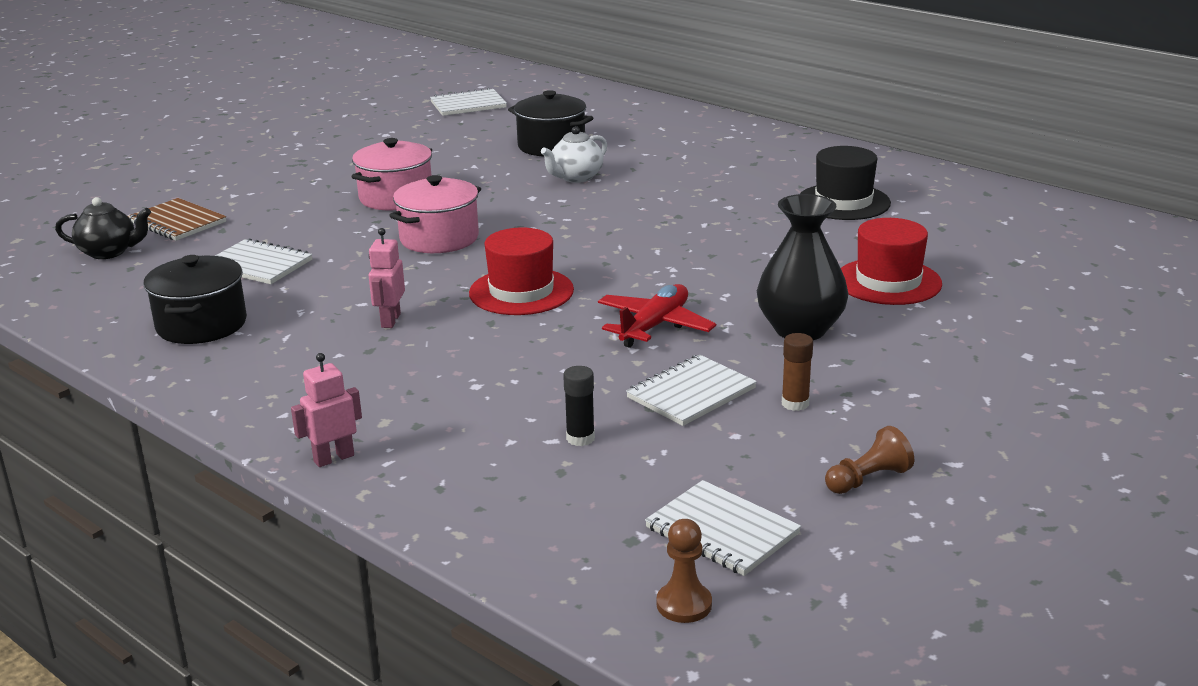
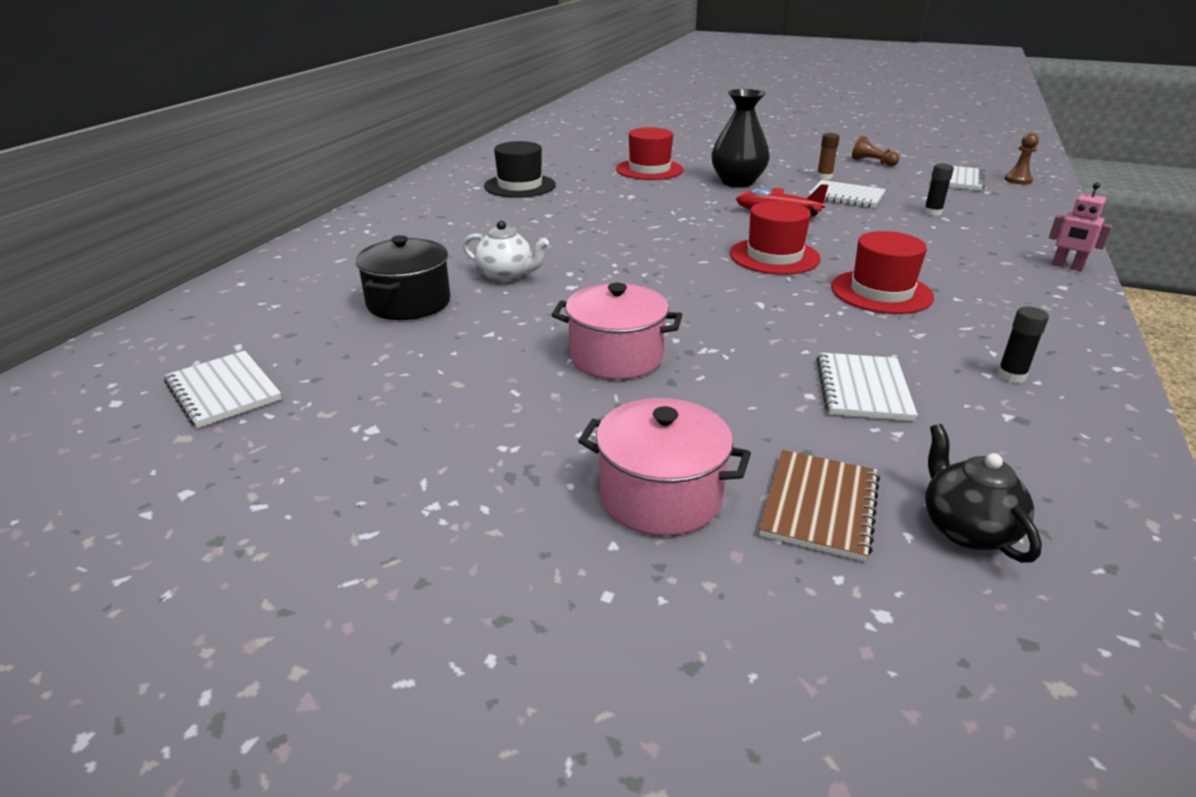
camera: 110 degrees left, 5 degrees up
black pot [144,255,247,344] -> black glue stick [997,307,1049,383]
pink robot [369,228,405,328] -> red hat [831,231,934,314]
pink pot [389,175,481,253] -> pink pot moved to [578,398,751,536]

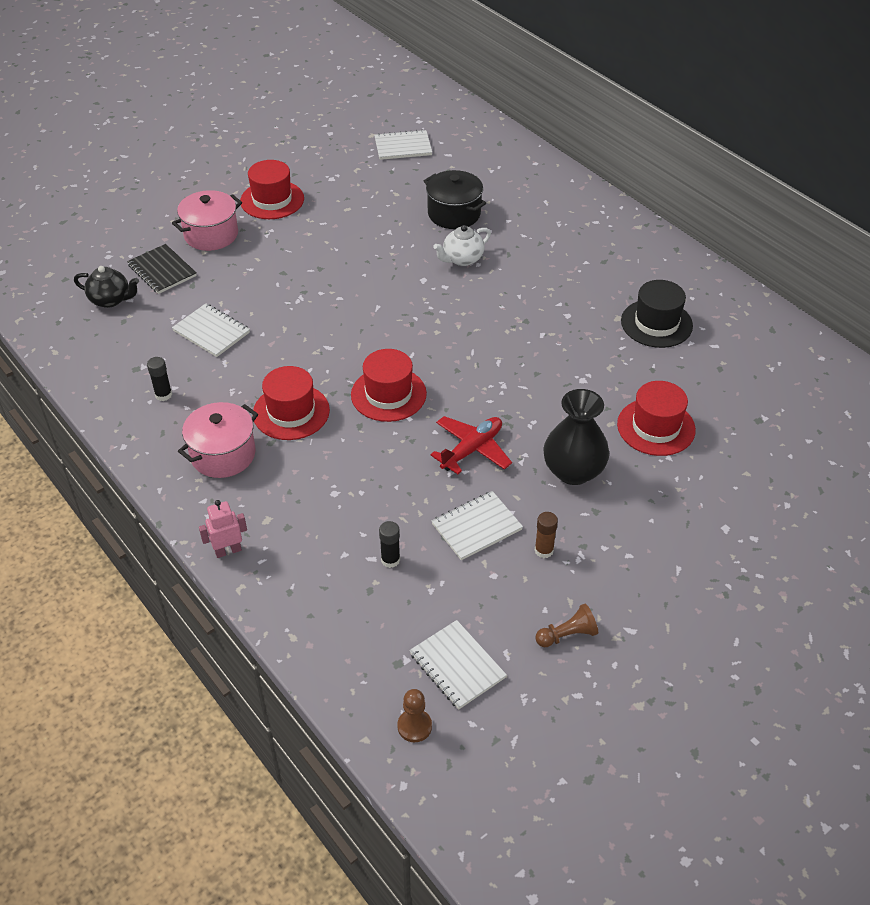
camera: 120 degrees right, 15 degrees up
pink pot [552,283,682,380] -> pink pot moved to [178,402,258,478]
brown notebook [759,450,880,562] -> black notebook [127,244,197,294]
none -> red hat [240,160,304,219]

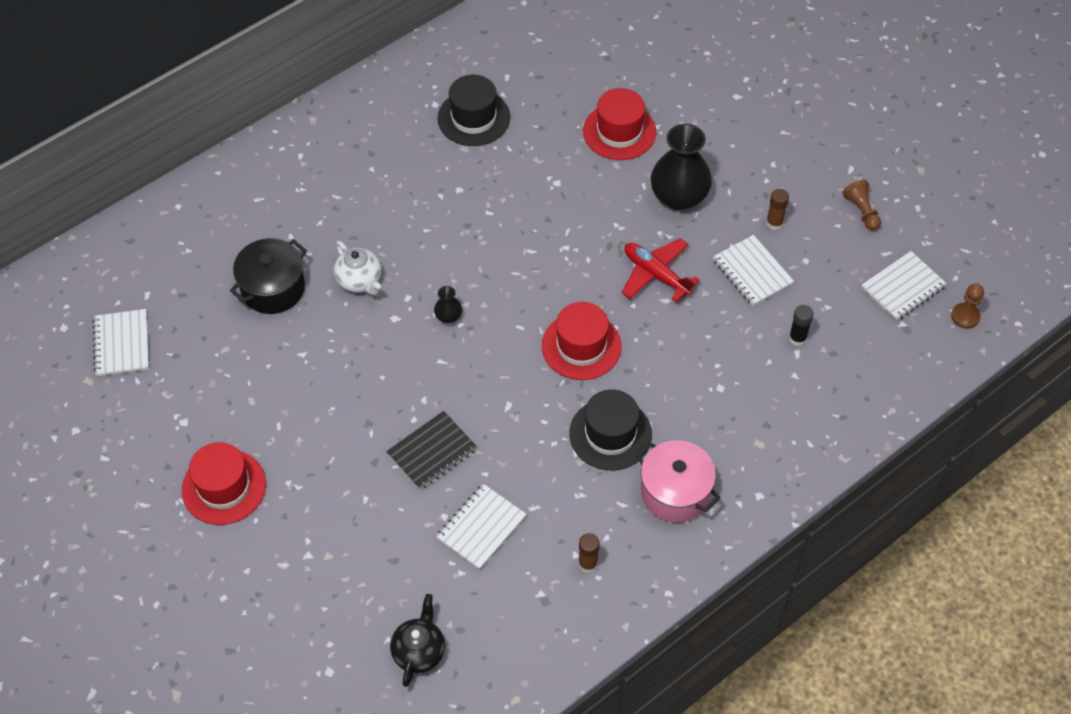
camera: 90 degrees left, 10 degrees up
black notebook [127,244,197,294] -> black notebook moved to [386,411,477,490]
black glue stick [147,357,172,401] -> brown glue stick [578,533,600,573]
pink pot [172,190,242,251] -> none
pink robot [199,500,247,558] -> none
red hat [253,366,330,440] -> black hat [569,389,652,471]
none -> black vase [434,286,462,323]

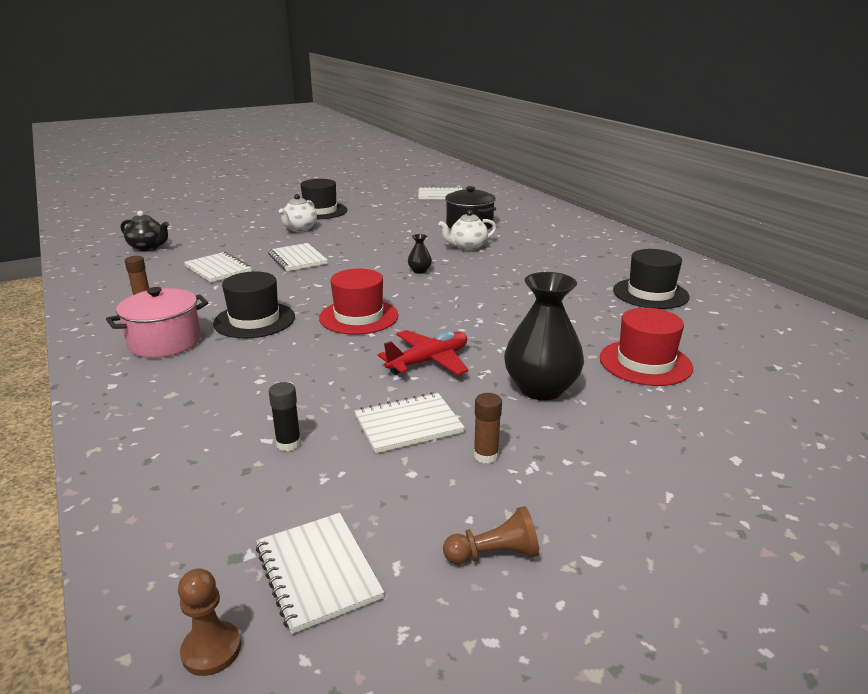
camera: 100 degrees right, 30 degrees down
red hat [182,442,266,525] -> black hat [301,179,347,220]
black notebook [386,411,477,490] -> white notebook [268,243,328,271]
none -> white teapot [279,194,317,232]

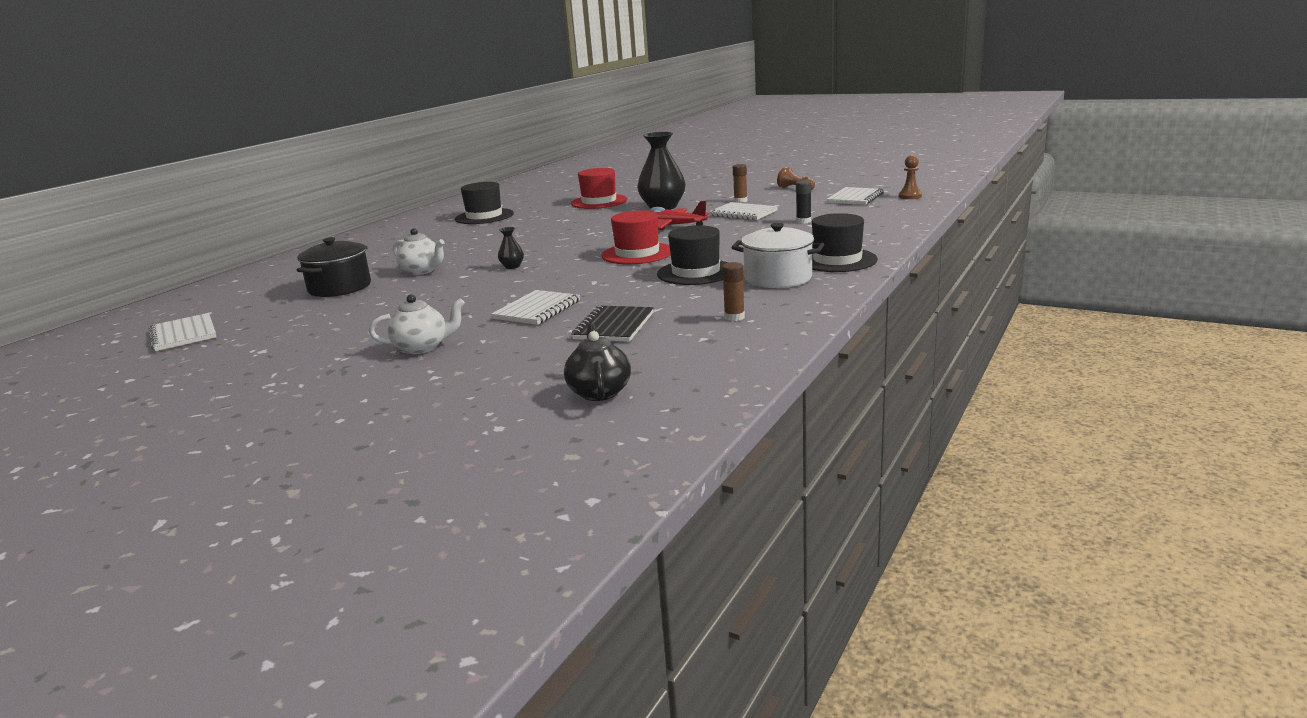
camera: 120 degrees left, 5 degrees down
pink pot [106,287,208,358] -> white pot [732,223,824,288]
white notebook [184,252,252,282] -> black notebook [571,306,654,342]
black hat [301,179,347,220] -> black hat moved to [812,213,878,272]

